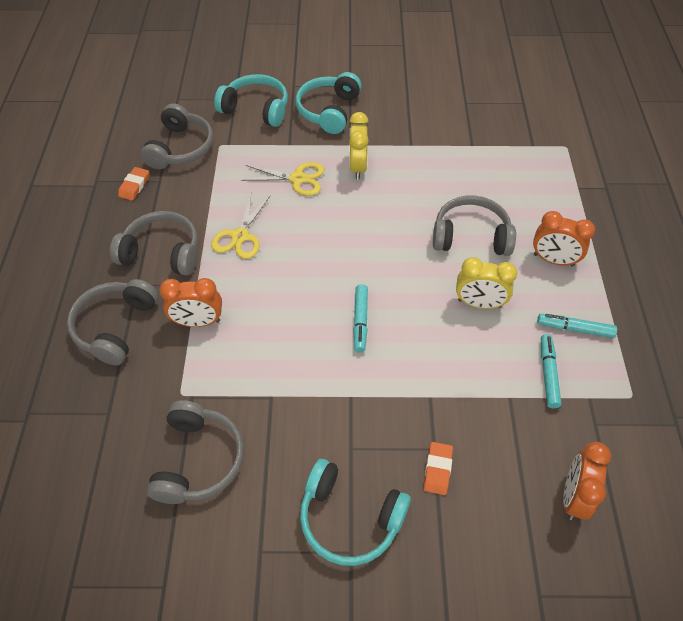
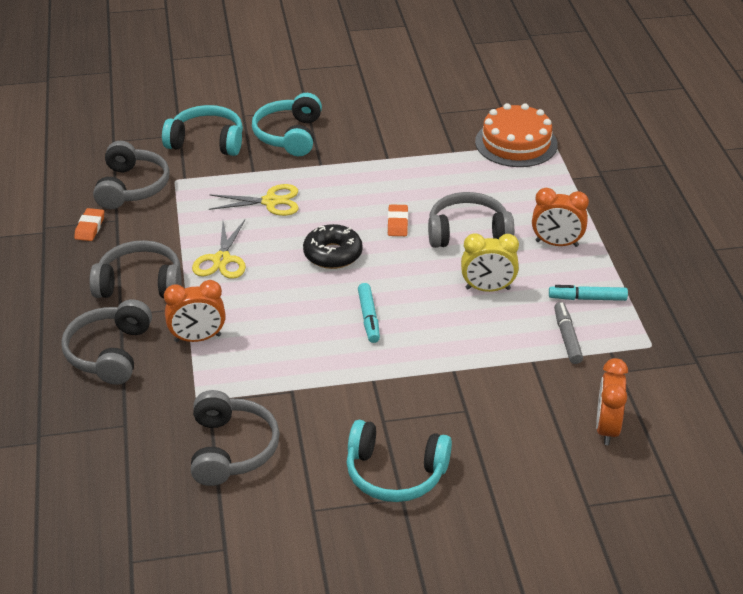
camera: 10 degrees left, 15 degrees down
yellow clock [349,112,368,179] -> none
orange eraser [423,442,453,495] -> orange eraser moved to [387,205,408,236]
turquoise marker [541,334,561,408] -> grey marker [554,302,583,364]
none -> black donut [303,224,363,269]
none -> orange cake [475,103,558,167]

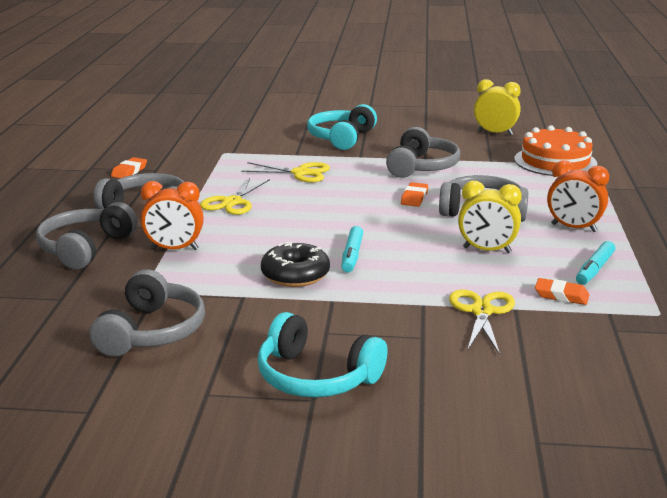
camera: 15 degrees right, 15 degrees down
grey headphones [93,141,169,209] -> grey headphones moved to [386,127,460,178]
turquoise headphones [162,105,243,156] -> none
black donut [303,224,363,269] -> black donut moved to [261,242,330,287]
turquoise marker [549,285,628,301] -> turquoise marker turned 75 degrees counterclockwise [576,241,615,285]
grey marker [554,302,583,364] -> orange eraser [535,278,589,305]
orange clock [596,358,628,445] -> none
none -> yellow scissors [449,289,515,355]
none -> yellow clock [474,79,521,135]

